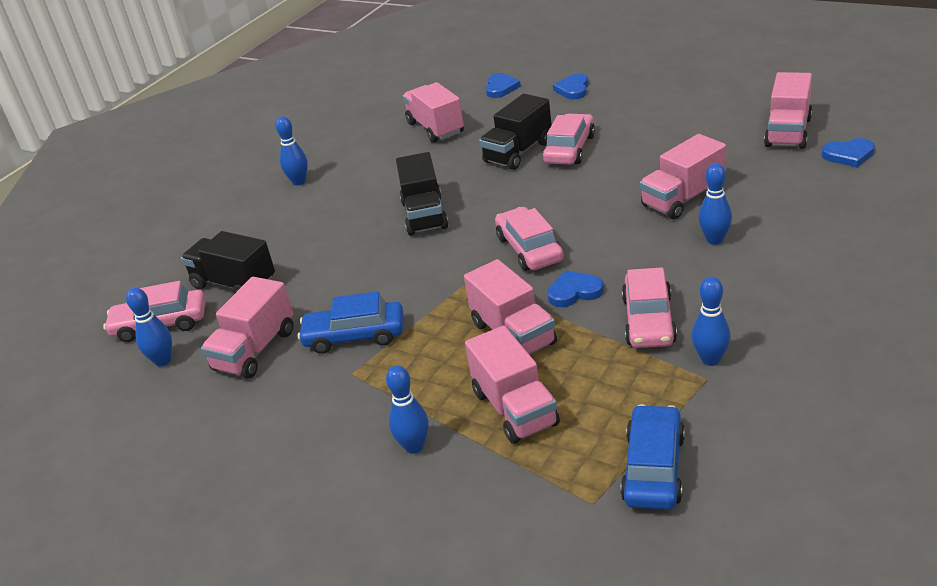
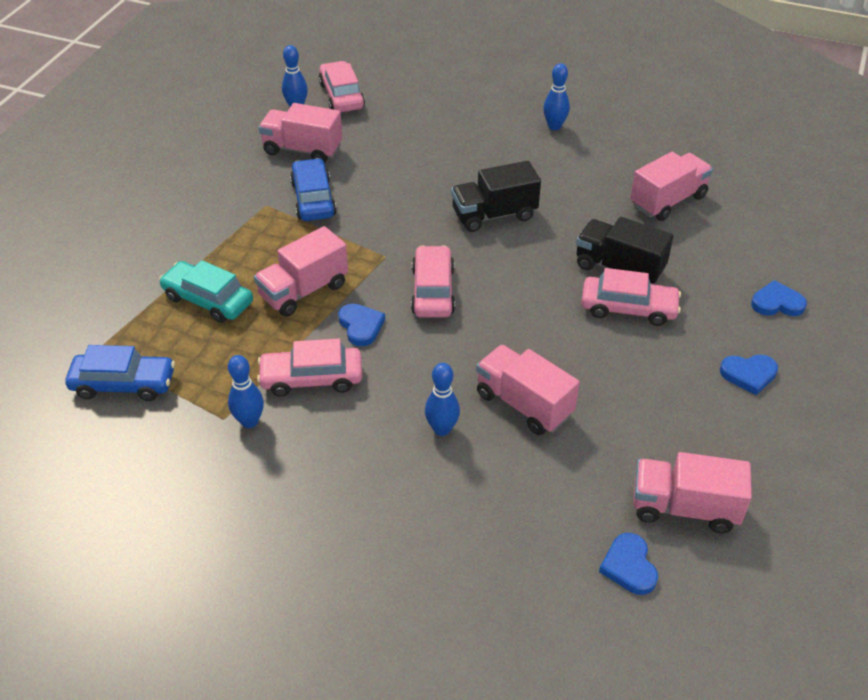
camera: 75 degrees right, 10 degrees up
black truck [181,231,275,294] -> none
blue bowling pin [386,365,429,454] -> none
pink truck [465,326,560,444] -> turquoise car [159,260,253,323]
blue heart [486,73,521,98] -> blue heart moved to [720,354,778,395]
pink car [495,207,564,271] -> pink car turned 60 degrees counterclockwise [411,246,455,318]

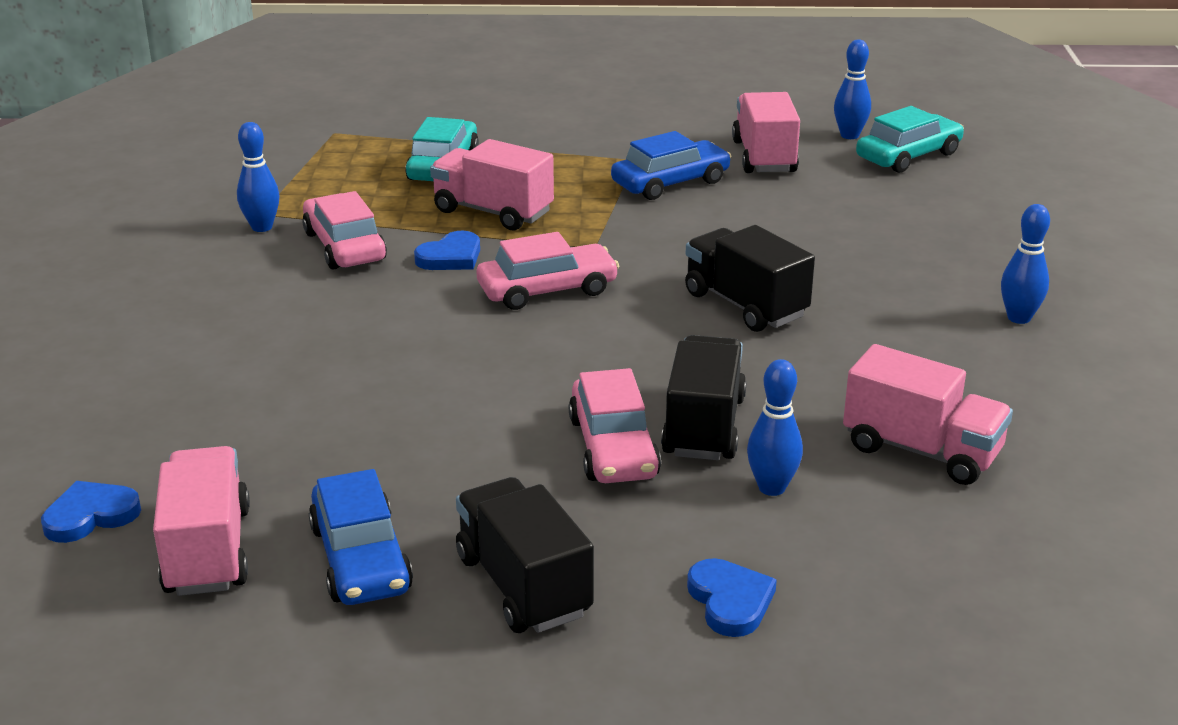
camera: 70 degrees right, 15 degrees down
blue car [65,345,175,401] -> blue car moved to [309,469,413,605]
pink car [319,61,365,112] -> turquoise car [856,106,964,173]
blue bowling pin [425,363,460,436] -> blue bowling pin moved to [747,359,803,496]
pink truck [476,344,580,435] -> none
blue heart [720,354,778,395] -> black truck [456,477,594,633]

